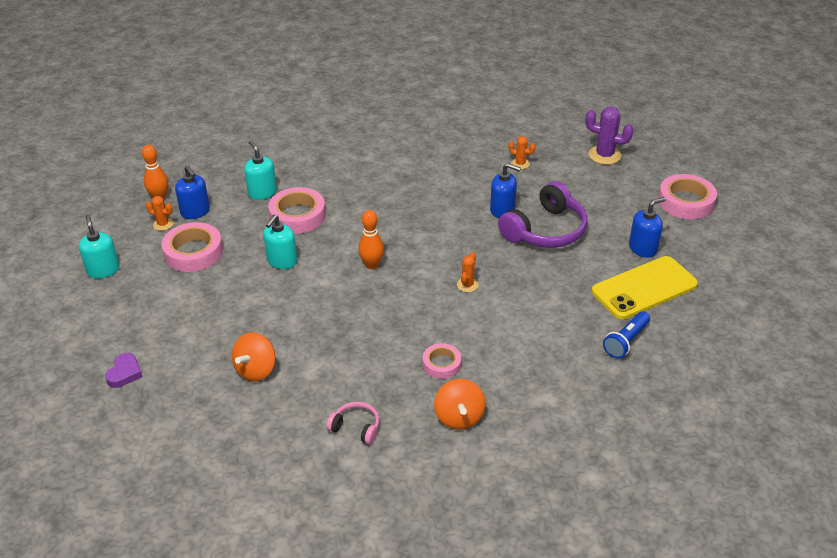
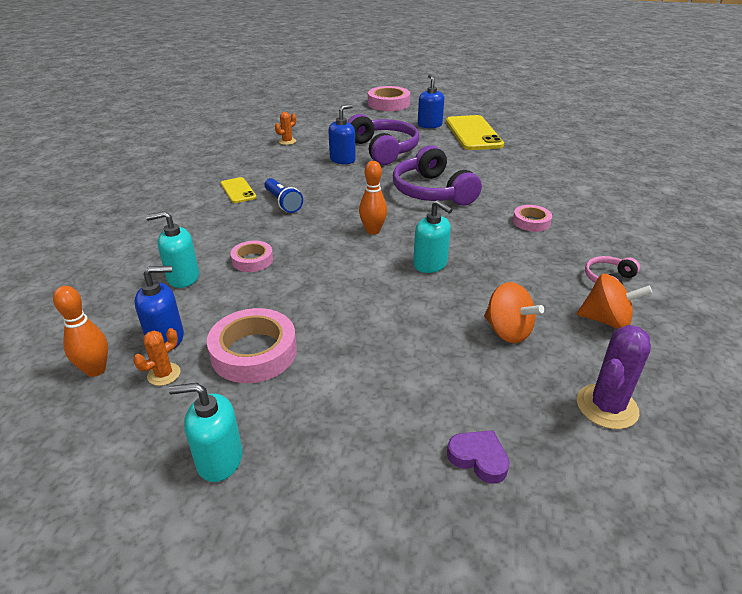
camera: 70 degrees left, 5 degrees down
turquoise soap dispenser [263,215,297,269] -> turquoise soap dispenser moved to [413,200,453,273]
pink tape [268,187,326,234] -> pink tape [230,241,273,272], size x0.59
orange spinning top [434,379,486,430] -> orange spinning top moved to [577,274,652,329]
orange cactus [457,252,479,292] -> purple headphones [393,145,482,206]
purple cactus [585,106,634,165] -> purple cactus moved to [577,325,651,429]
blue flashlight [603,311,650,358] -> blue flashlight moved to [265,178,303,213]
none -> yellow phone [221,177,256,203]

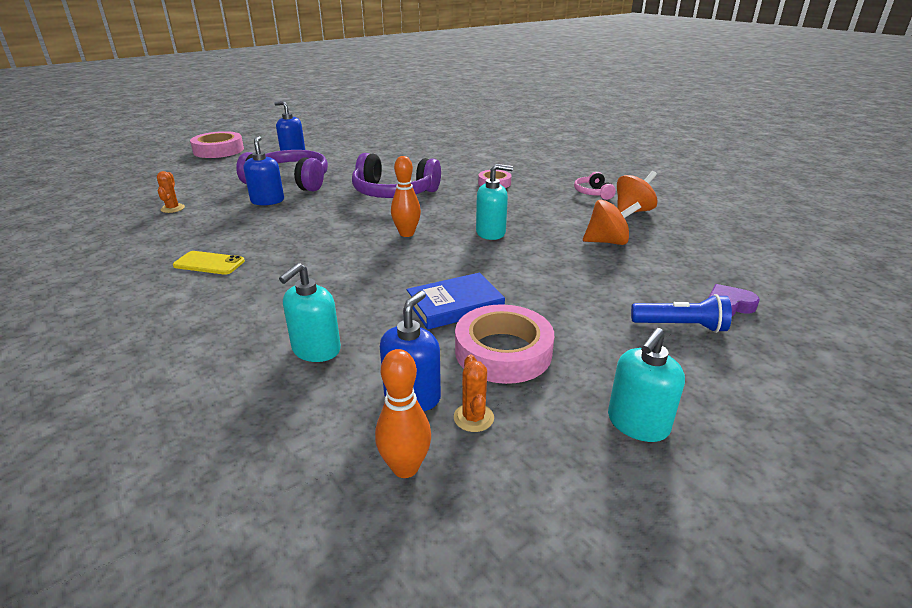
camera: 50 degrees left, 5 degrees down
pink tape [230,241,273,272] -> none
blue flashlight [265,178,303,213] -> blue flashlight moved to [631,294,732,333]
yellow phone [446,115,504,150] -> none
purple cactus [577,325,651,429] -> none
none -> blue book [406,273,505,330]

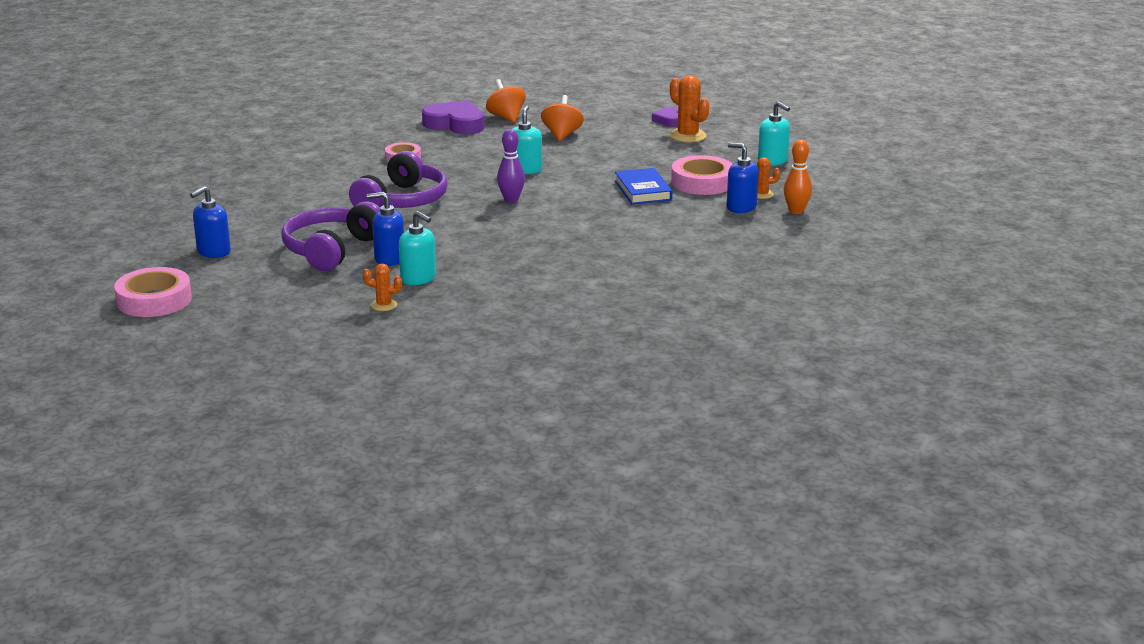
camera: 80 degrees left, 5 degrees down
yellow phone [173,251,245,275] -> none
turquoise soap dispenser [279,263,341,362] -> turquoise soap dispenser moved to [399,211,436,285]
orange bowling pin [391,156,421,237] -> purple bowling pin [497,129,525,203]
pink headphones [574,172,616,200] -> purple heart [422,100,484,134]
blue flashlight [631,294,732,333] -> orange cactus [670,75,710,142]

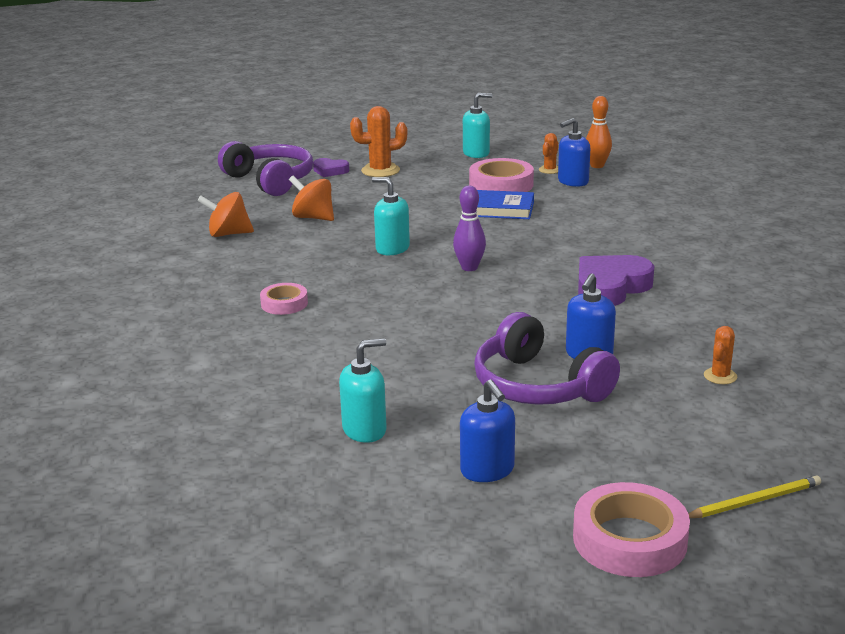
camera: 65 degrees left, 0 degrees up
purple headphones [349,151,448,208] -> purple headphones moved to [218,141,313,196]
turquoise soap dispenser [399,211,436,285] -> turquoise soap dispenser moved to [339,338,387,443]
purple heart [422,100,484,134] -> purple heart moved to [578,255,654,306]
none -> yellow pencil [688,475,821,518]

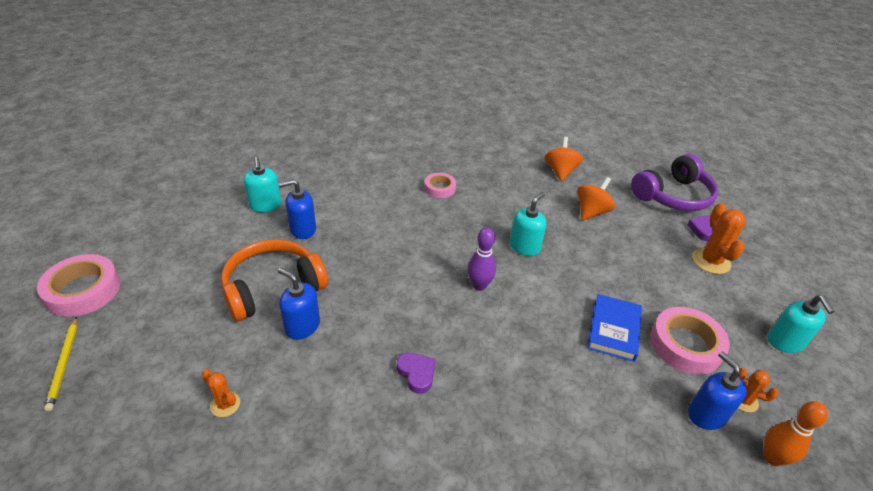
camera: 95 degrees right, 15 degrees up
blue soap dispenser [460,380,515,482] -> blue soap dispenser moved to [278,179,316,239]
purple headphones [474,312,620,405] -> orange headphones [221,239,328,321]
purple heart [578,255,654,306] -> purple heart [397,352,436,394], size x0.53

